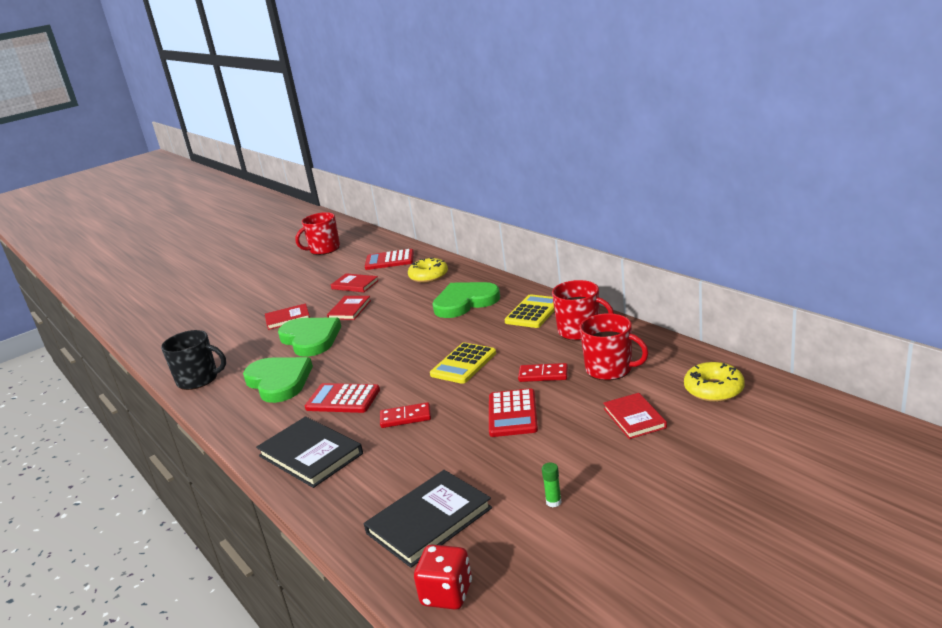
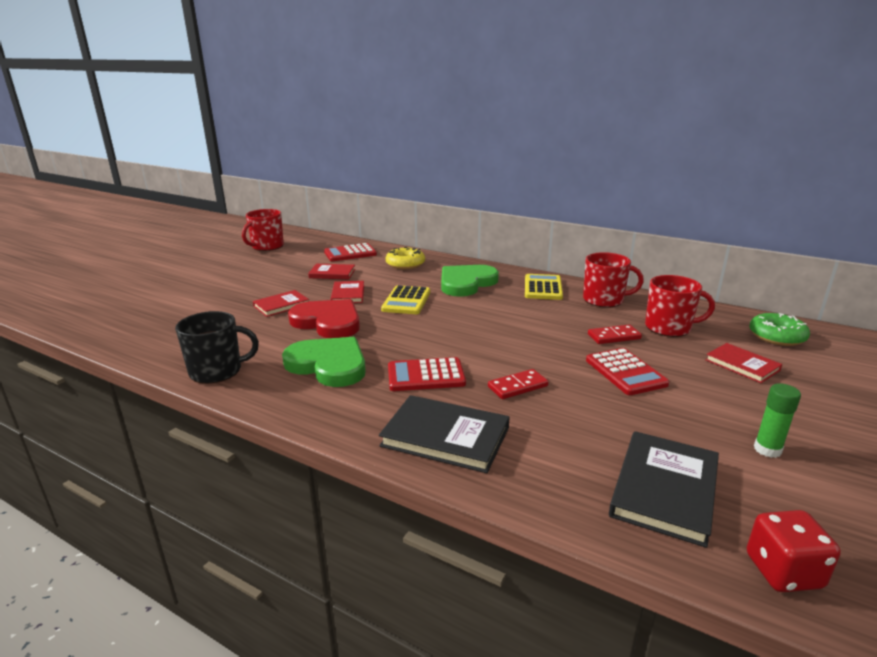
camera: 25 degrees left, 0 degrees up
green heart [278,317,341,357] -> red heart [288,299,360,338]
yellow calculator [430,343,496,384] -> yellow calculator moved to [381,285,430,314]
green glue stick [542,463,562,507] -> green glue stick [754,383,801,458], size x1.50
yellow donut [684,362,745,402] -> green donut [749,313,810,346]

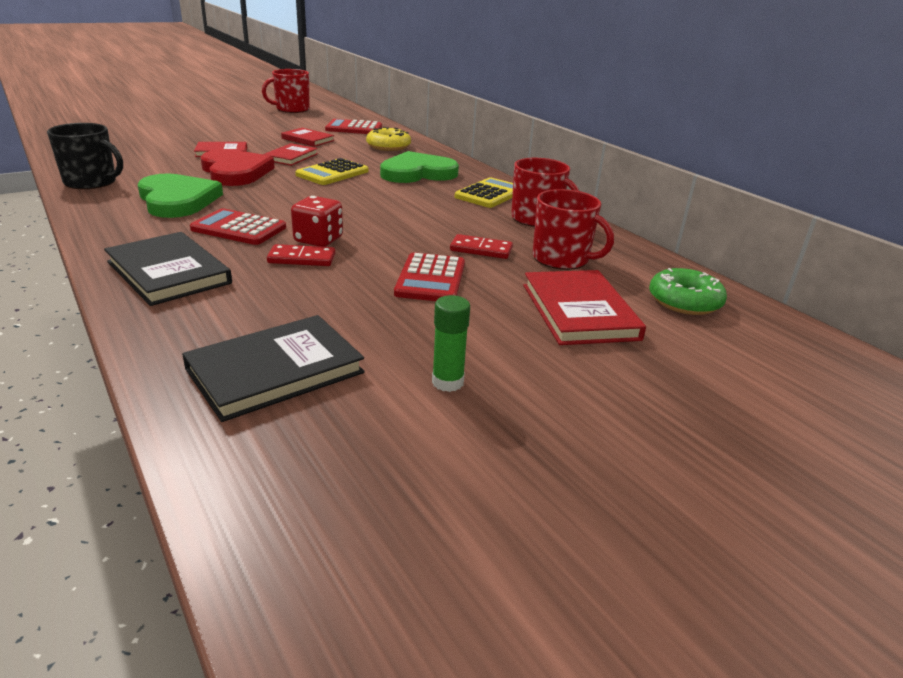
camera: 25 degrees right, 5 degrees up
red book [705,343,782,383] -> red book [523,270,646,345], size x1.60
red dice [747,510,841,592] -> red dice moved to [291,196,343,247]

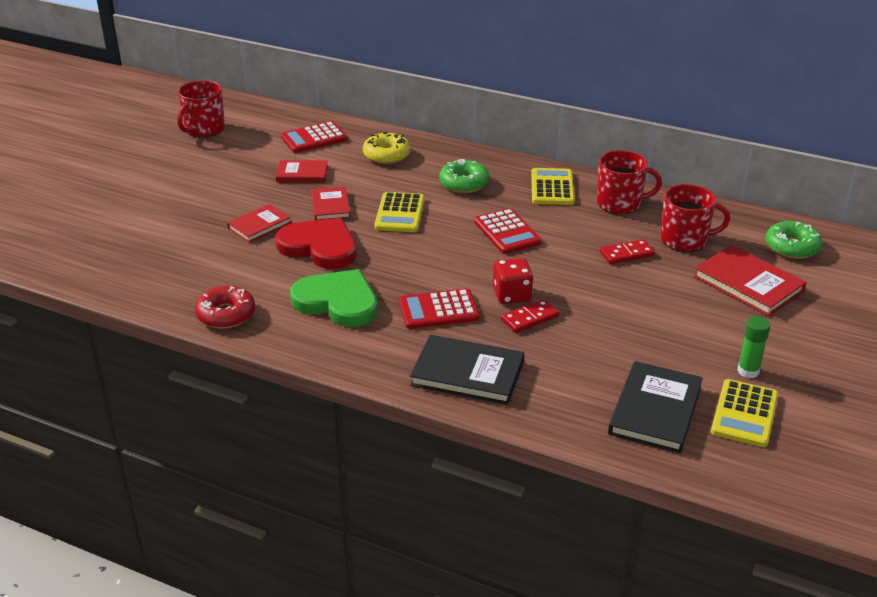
camera: 30 degrees left, 5 degrees up
black mug [47,123,123,189] -> red donut [195,285,255,329]
green heart [380,151,459,183] -> green donut [439,159,489,193]
red calculator [394,252,465,301] -> red calculator moved to [474,208,542,254]
none -> yellow calculator [711,379,778,447]

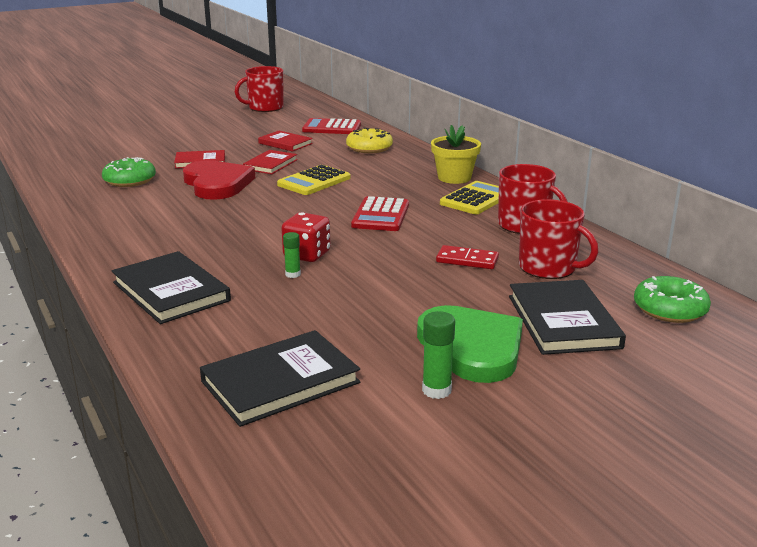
camera: 35 degrees right, 10 degrees down
red donut [195,285,255,329] -> none
green heart [290,269,378,327] -> green heart moved to [417,305,523,383]
red calculator [399,288,480,329] -> none
green donut [439,159,489,193] -> green donut moved to [102,157,156,187]
red domino [501,299,559,333] -> green glue stick [283,232,301,278]
red book [694,245,807,316] -> black book [509,280,626,355]
yellow calculator [711,379,778,447] -> none
none -> yellow flower pot [431,125,481,184]

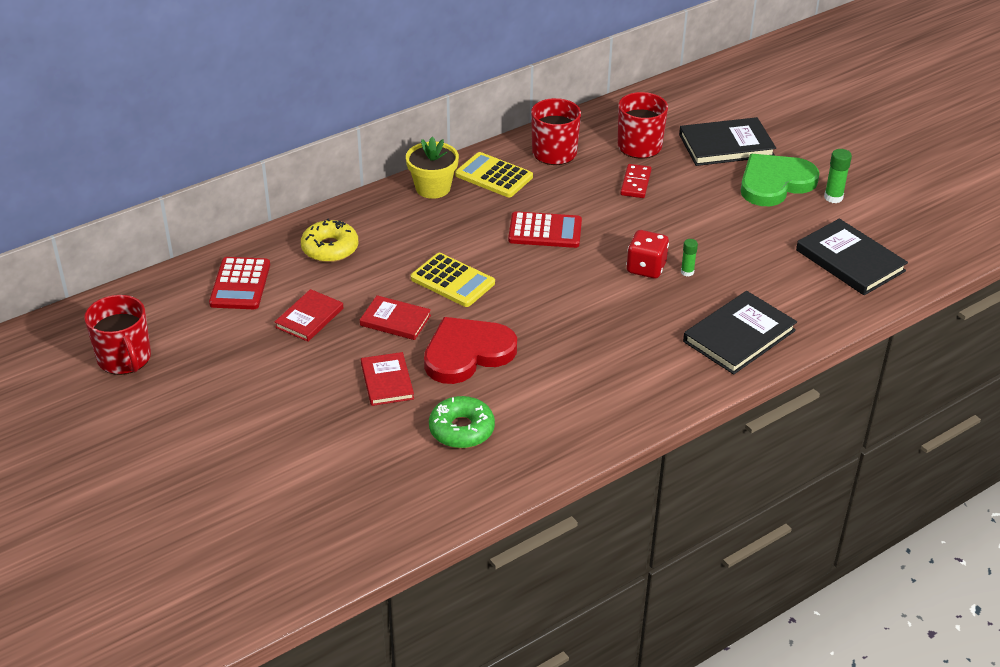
camera: 95 degrees left, 15 degrees up
green donut [634,276,711,323] -> none

